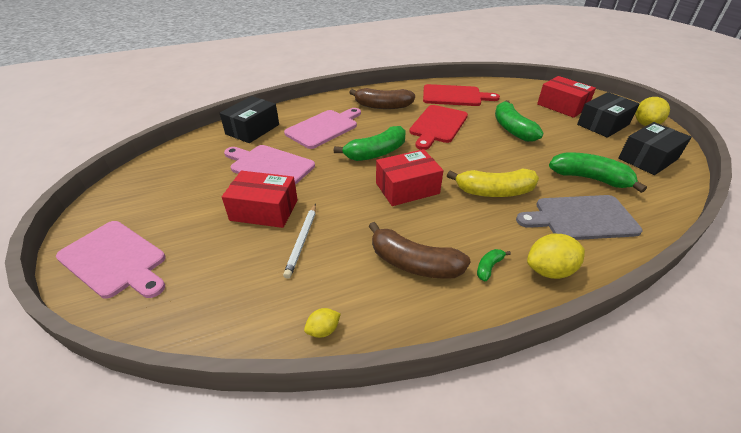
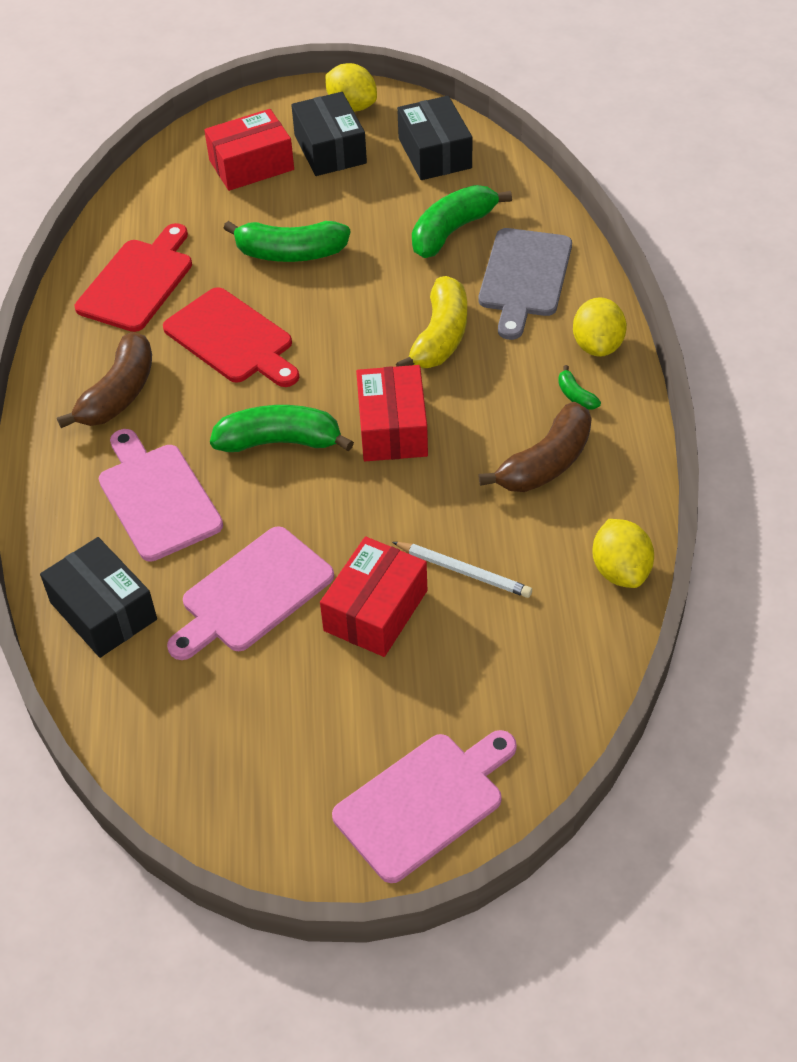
camera: 70 degrees left, 10 degrees up
yellow lemon [304,308,341,338] -> yellow lemon [592,519,654,588], size x1.83
green banana [334,126,406,161] -> green banana turned 75 degrees counterclockwise [210,405,354,452]

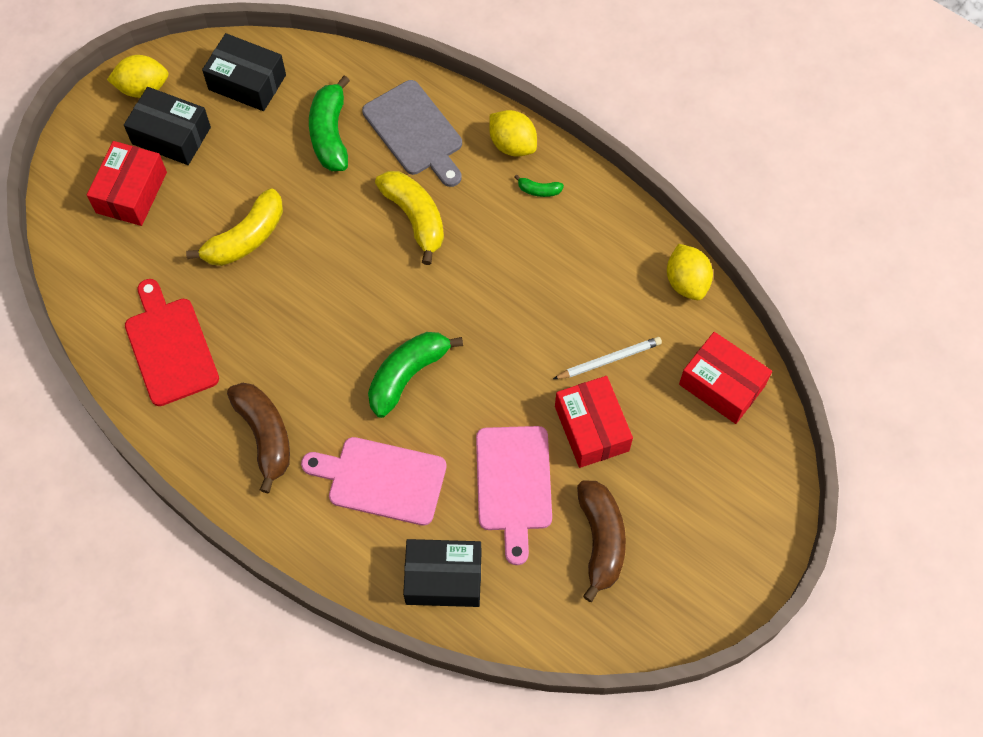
camera: 50 degrees left, 15 degrees up
red cutting board [163,287,299,387] -> none
green banana [223,221,350,262] -> yellow banana [186,188,283,266]
pink cutting board [332,730,517,883] -> none
red box [356,365,428,461] -> red box moved to [679,332,772,424]
brown banana [478,402,592,492] -> brown banana moved to [577,480,626,602]
yellow lemon [592,519,654,588] -> yellow lemon turned 45 degrees clockwise [667,244,713,300]

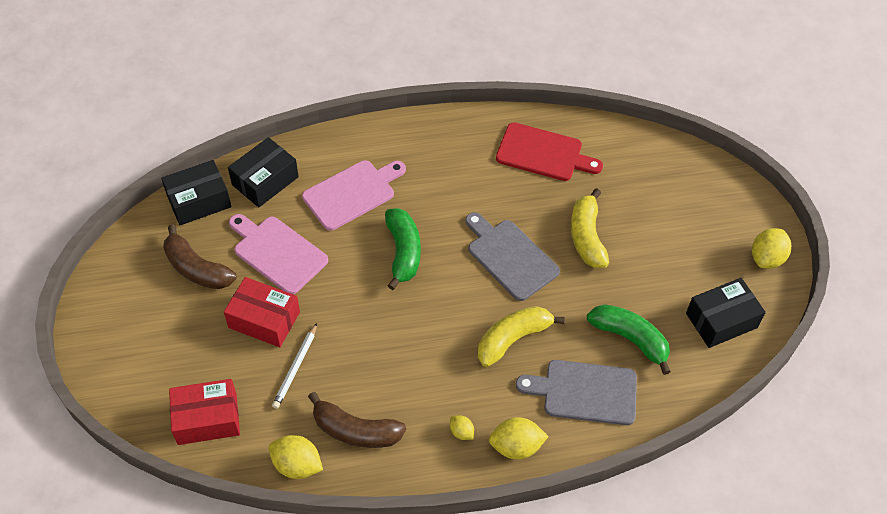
camera: 130 degrees right, 10 degrees down
red box [87,141,167,226] -> none
black box [124,87,211,165] -> black box moved to [161,160,232,225]
brown banana [227,383,290,493] -> brown banana moved to [308,392,406,448]
yellow banana [375,171,444,265] -> yellow banana turned 135 degrees clockwise [478,306,565,367]
green banana [514,174,564,197] -> yellow lemon [450,415,474,440]
none -> grey cutting board [465,212,560,301]

